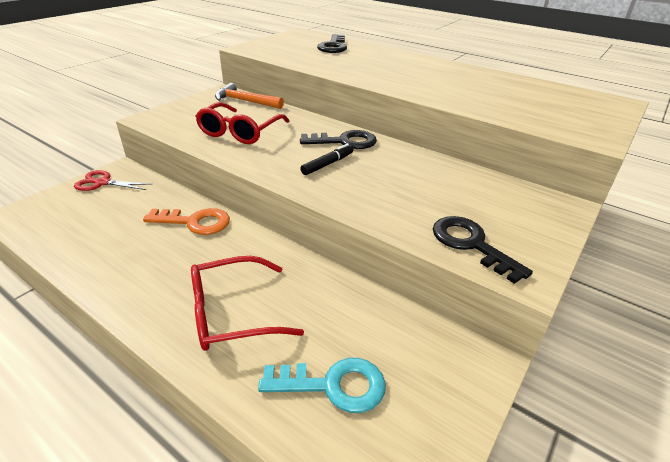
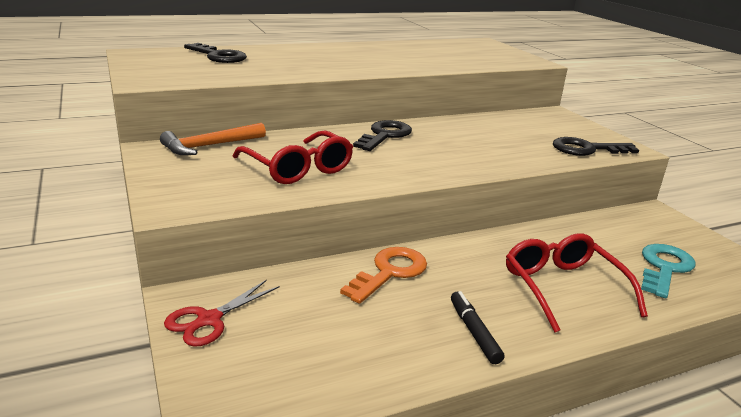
camera: 60 degrees left, 10 degrees down
red glasses [191,256,304,351] -> red glasses turned 150 degrees clockwise [506,233,648,333]
black marker [300,143,353,175] -> black marker moved to [451,291,504,364]

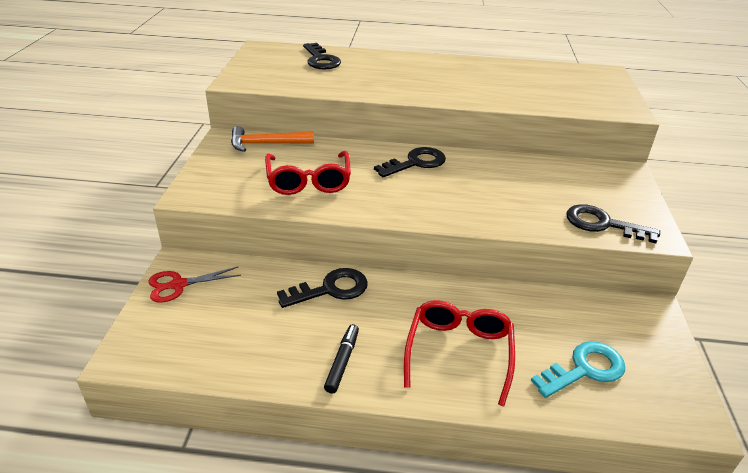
camera: 30 degrees right, 10 degrees up
orange key [340,247,427,304] -> black key [277,268,368,308]

